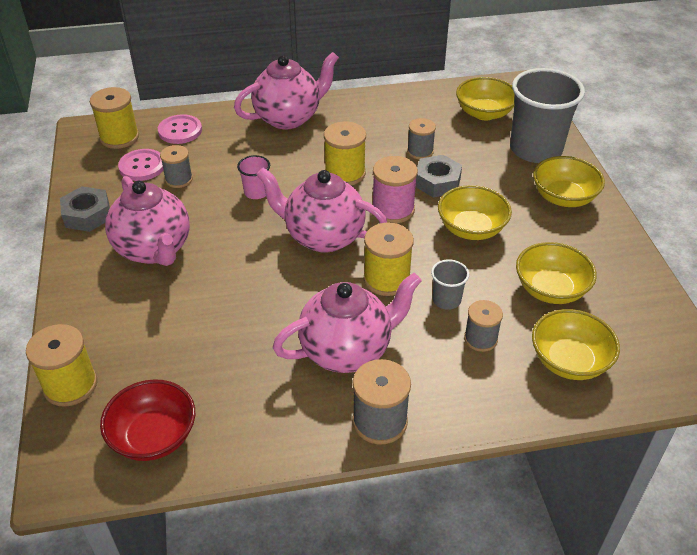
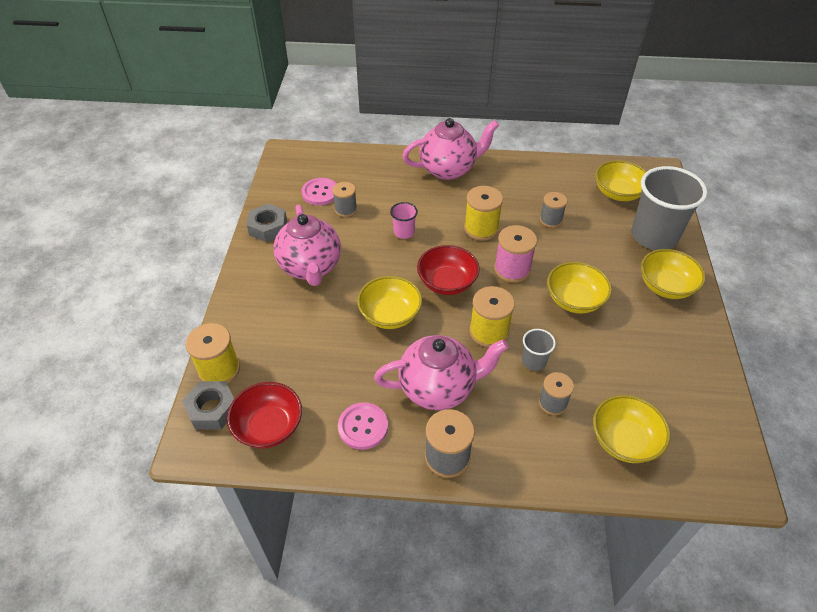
camera: 15 degrees right, 5 degrees up
yellow spool [90,87,139,149] -> none
pink button [158,114,202,144] -> pink button moved to [338,402,388,450]
pink teapot [257,168,387,253] -> red bowl [417,245,480,295]
grey nut [416,155,462,197] -> grey nut moved to [182,381,234,430]
yellow bowl [516,242,597,304] -> yellow bowl moved to [357,276,422,329]

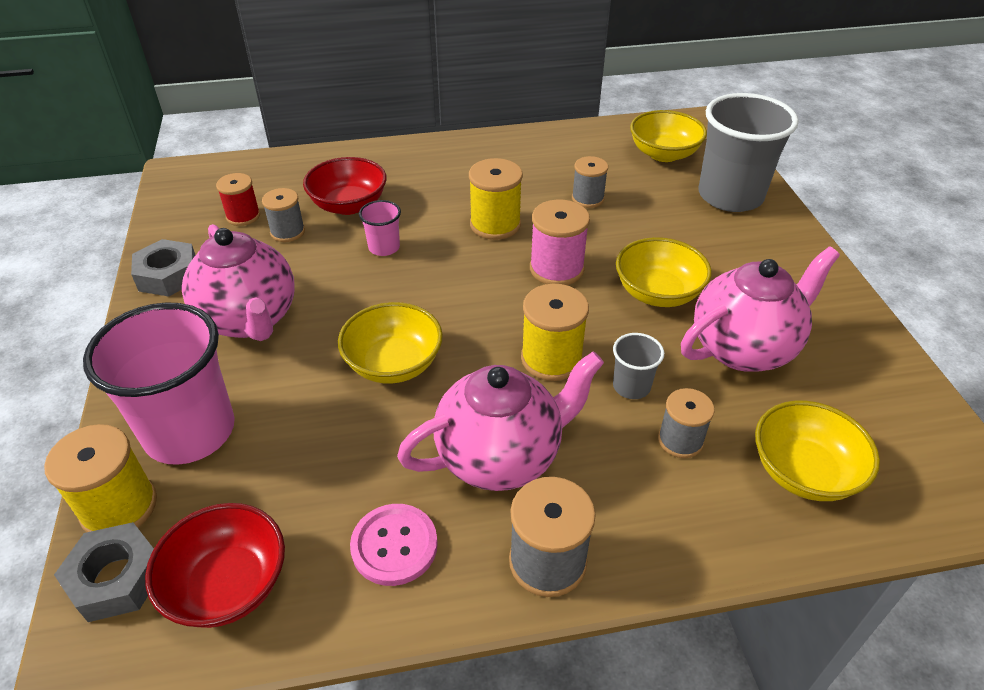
camera: 15 degrees left, 5 degrees down
pink button [301,178,337,205] -> red spool [216,173,260,226]
pink teapot [402,118,499,180] -> pink teapot moved to [681,246,840,372]
red bowl [417,245,480,295] -> red bowl moved to [303,157,387,215]
yellow bowl [641,249,706,299] -> none
none -> pink cup [83,302,235,465]

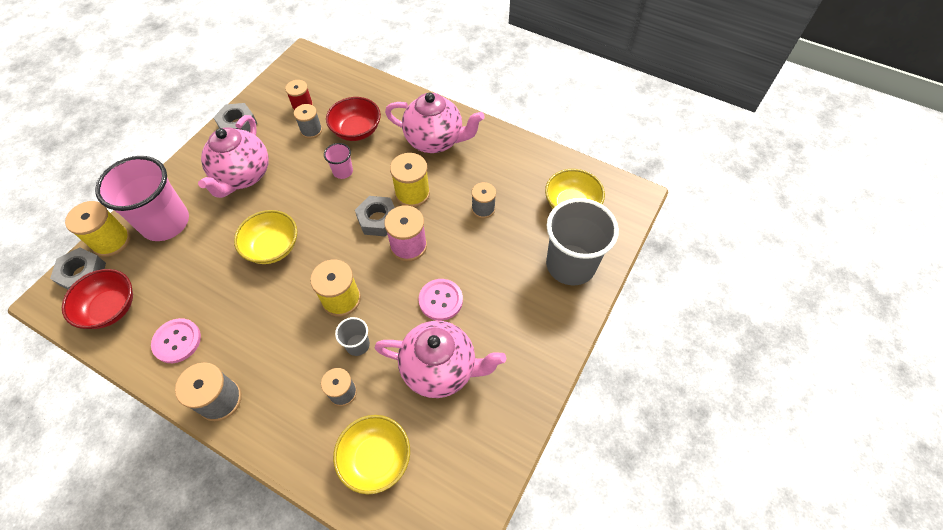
camera: 40 degrees right, 15 degrees up
pink teapot [397,351,604,491] -> pink teapot moved to [385,92,485,153]
yellow bowl [616,237,712,307] -> pink button [419,279,463,321]
none -> grey nut [355,196,395,236]

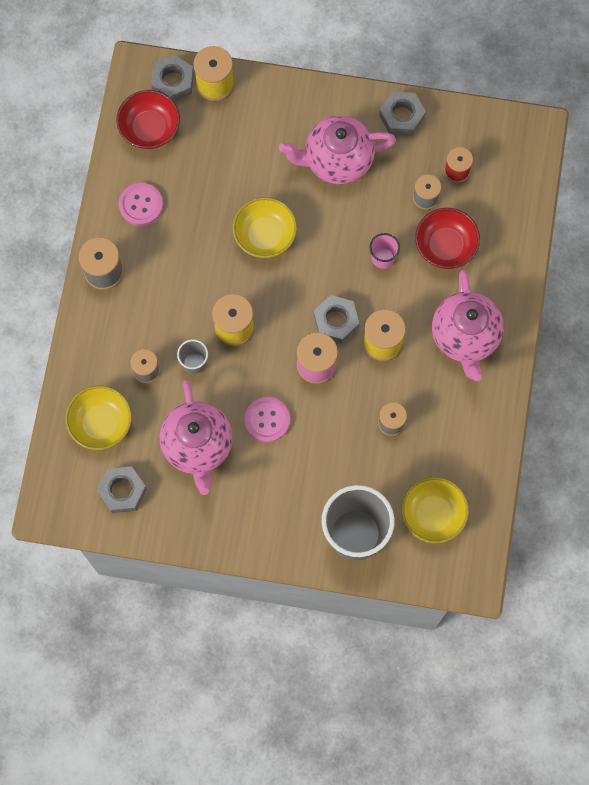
camera: 70 degrees right, 15 degrees up
pink cup [95,156,189,241] -> none
none -> grey nut [97,466,147,513]

